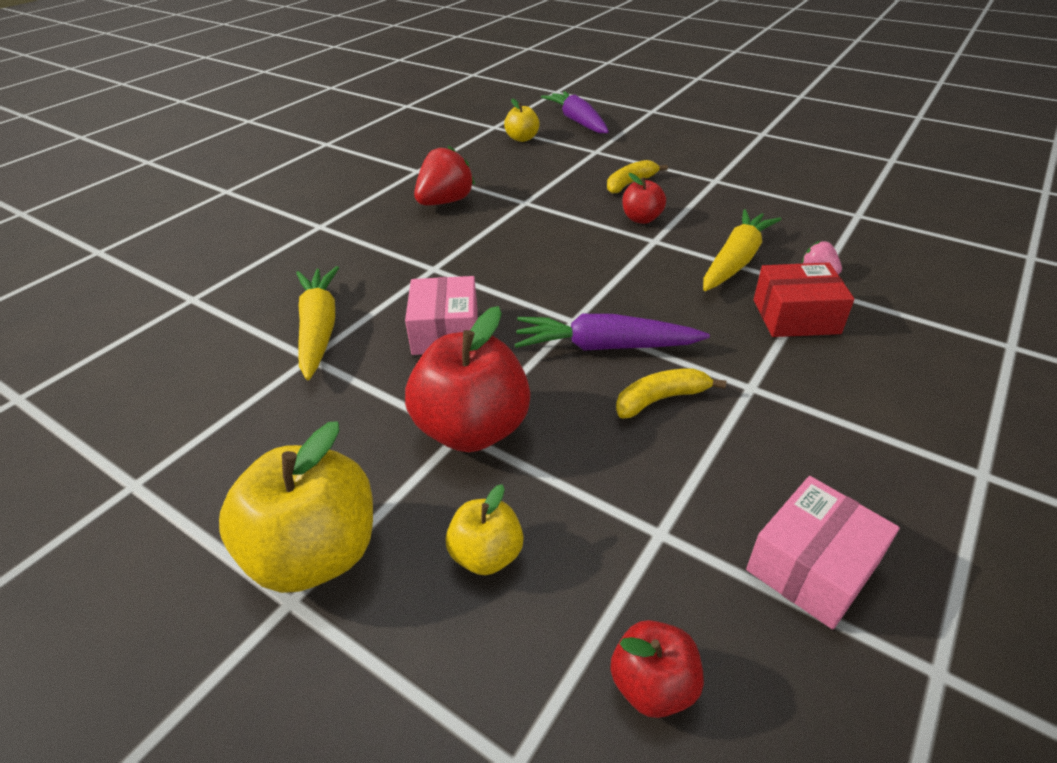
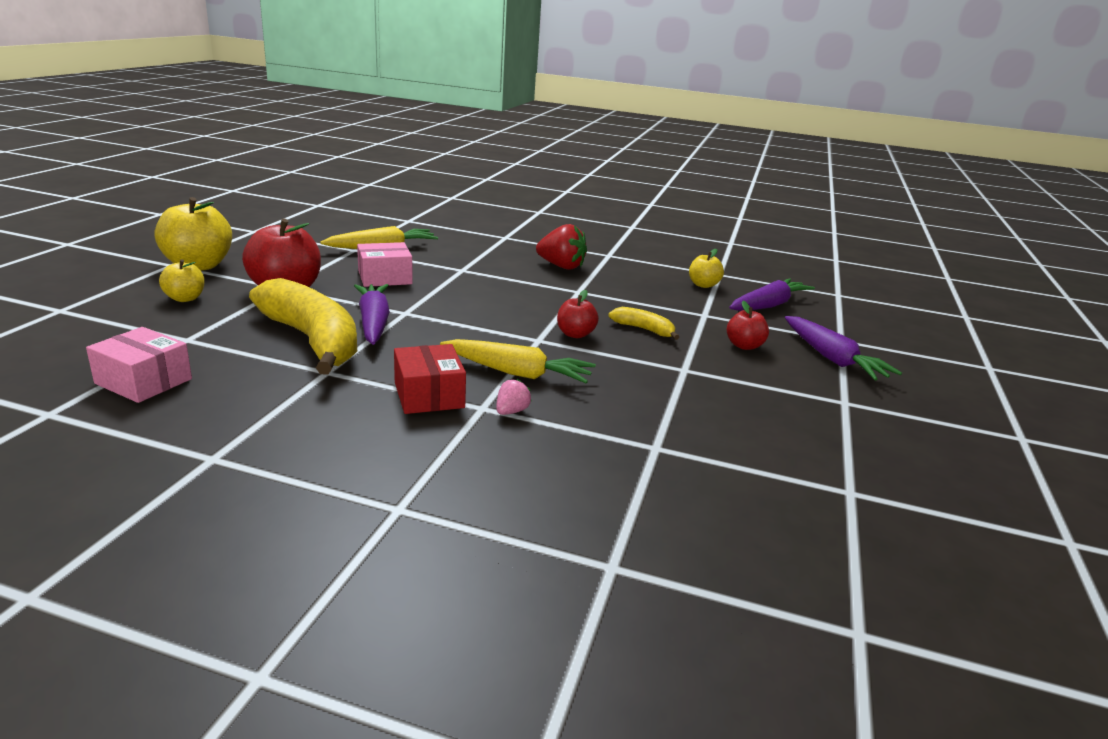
camera: 70 degrees right, 15 degrees down
red apple [611,620,704,718] -> red apple moved to [727,301,769,350]
yellow banana [616,368,726,419] -> yellow banana [249,278,357,375], size x2.24
none -> purple carrot [785,316,902,380]

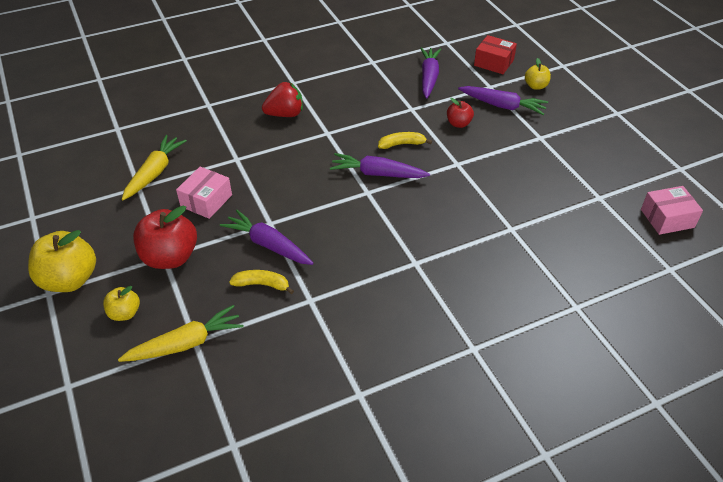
camera: 40 degrees left, 20 degrees up
pink box [86,327,192,403] -> pink box moved to [641,186,703,235]
yellow banana [249,278,357,375] -> yellow banana [229,270,294,294], size x0.45
red box [394,344,466,414] -> red box moved to [474,35,517,74]
yellow carrot [440,339,596,383] -> yellow carrot moved to [118,305,243,362]
pink strawberry [496,379,532,415] -> none
red apple [557,290,599,338] -> purple carrot [330,153,430,178]
yellow apple [689,249,724,288] -> yellow apple moved to [525,58,551,90]

